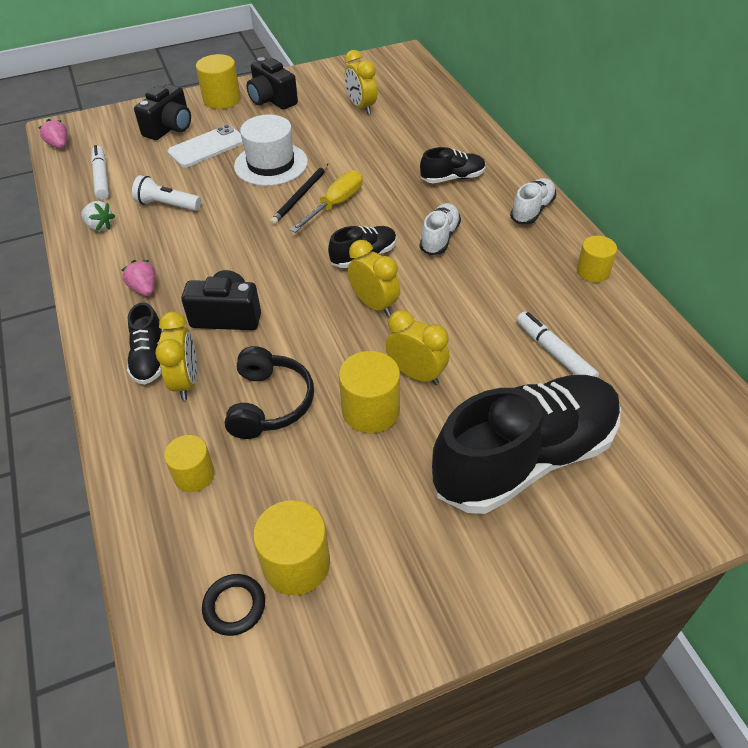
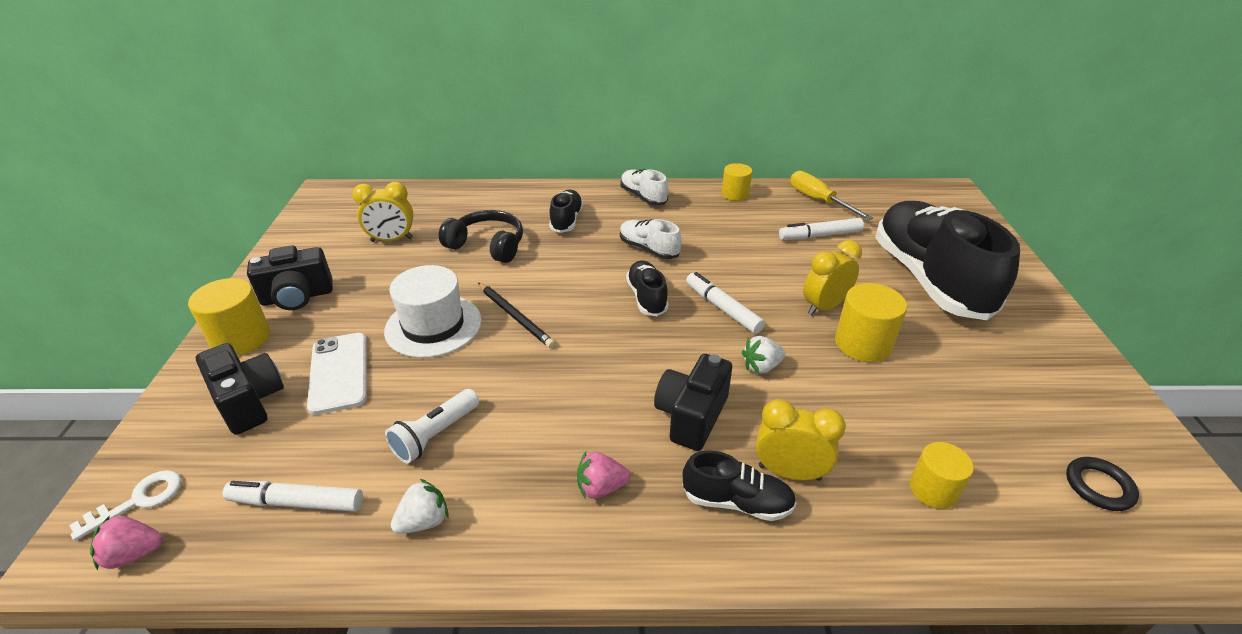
camera: 70 degrees left, 10 degrees down
black headphones [224,346,314,439] -> black headphones moved to [439,210,523,263]
yellow cylinder [253,500,330,595] -> none
yellow screwdriver [290,170,363,233] -> yellow screwdriver moved to [790,171,873,220]
yellow clock [348,240,400,316] -> white marker [686,272,765,334]
none -> white key [69,470,181,541]
none -> white strawberry [742,336,786,374]

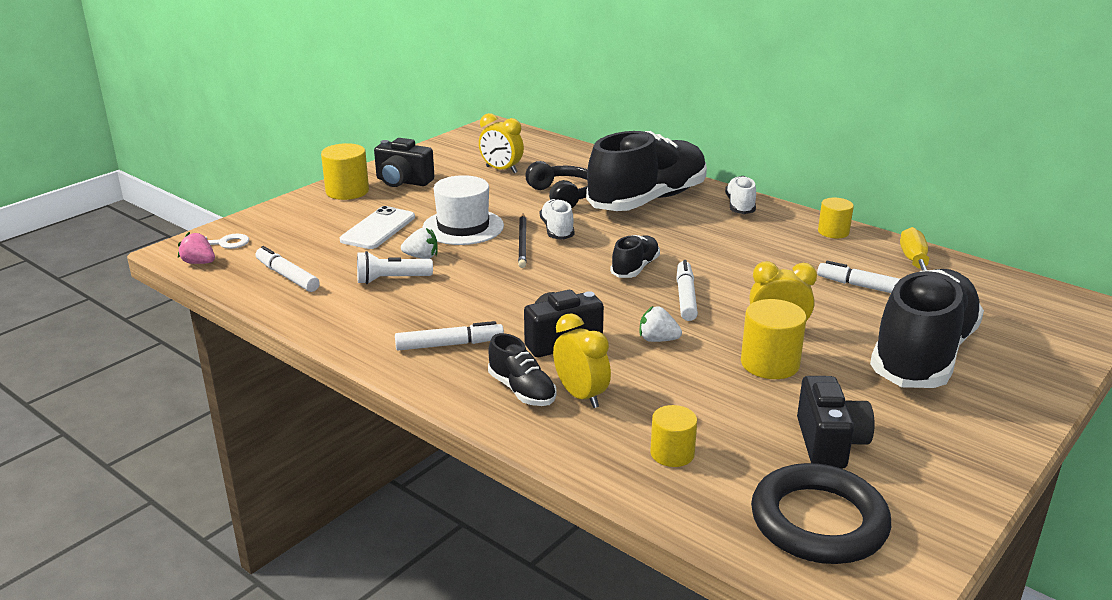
camera: 40 degrees right, 10 degrees down
black camera [196,343,284,435] -> black camera moved to [797,376,875,469]
white strawberry [391,479,449,534] -> white strawberry moved to [401,228,438,259]
black shoe [549,190,583,233] -> black shoe [586,131,707,211], size x2.24
pink strawberry [577,451,630,499] -> white marker [395,321,504,351]
white shoe [620,219,682,259] -> white shoe moved to [540,199,575,240]
black ring [1066,457,1139,511] -> black ring [751,463,891,564], size x2.09

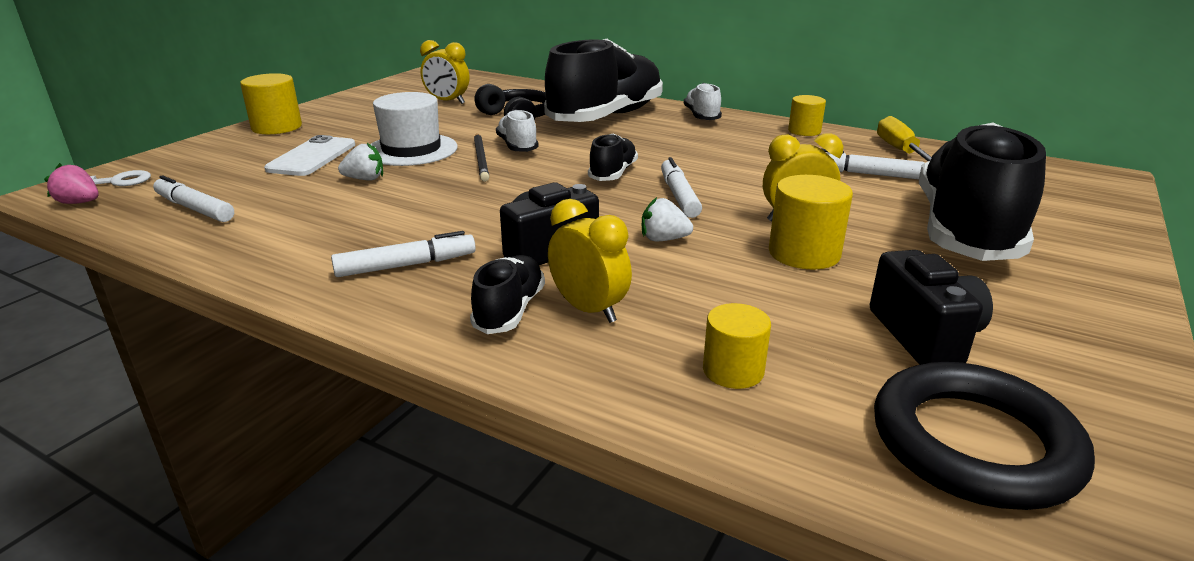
camera: 10 degrees left, 0 degrees up
white flashlight [357,251,433,284] -> none
black camera [374,138,434,187] -> none
black shoe [488,333,557,406] -> black shoe turned 120 degrees counterclockwise [470,255,545,334]

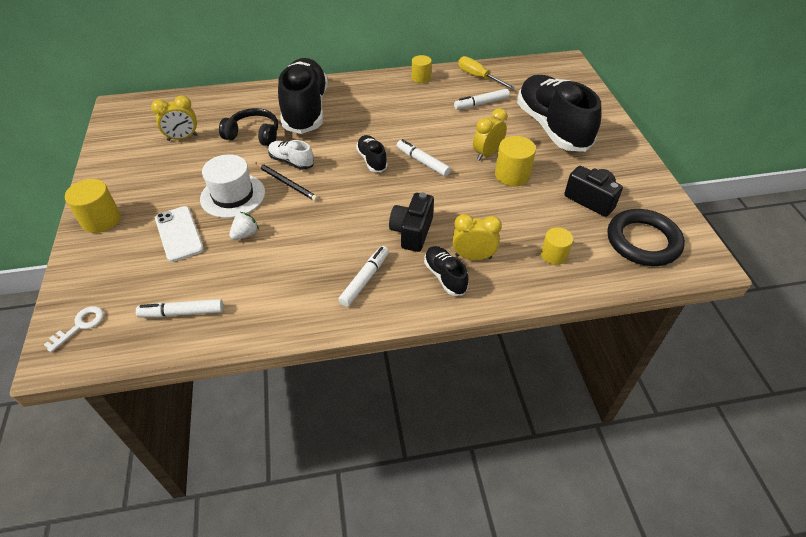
camera: 40 degrees left, 20 degrees up
pink strawberry [44,163,99,204] -> none
white strawberry [642,197,693,241] -> none
white shoe [684,83,722,120] -> none

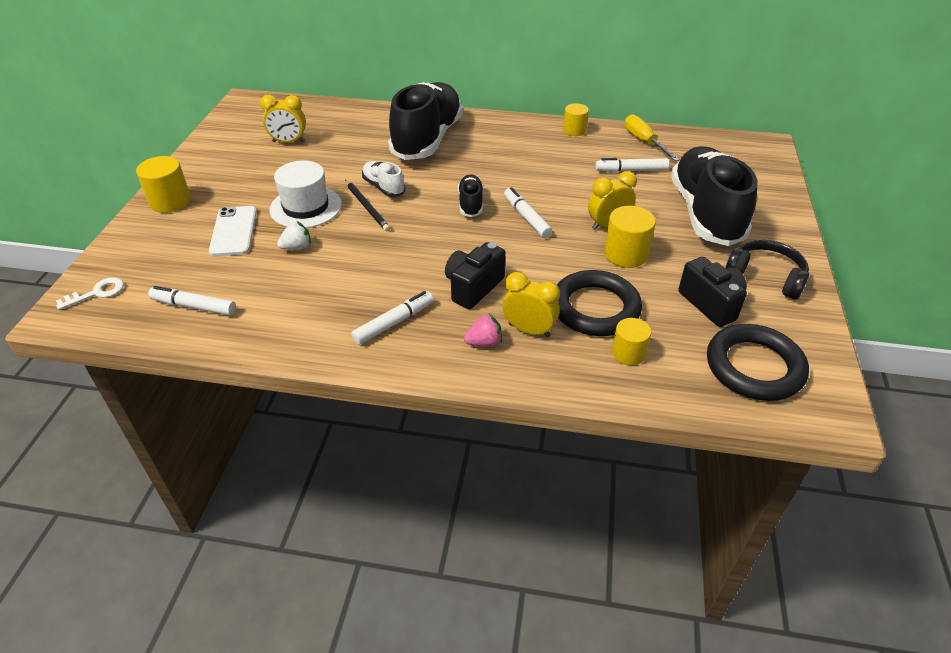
camera: 20 degrees right, 5 degrees down
black headphones [219,108,278,146] -> black headphones moved to [725,240,809,300]
black shoe [424,246,468,296] -> pink strawberry [464,314,502,347]
none -> black ring [557,270,642,336]

